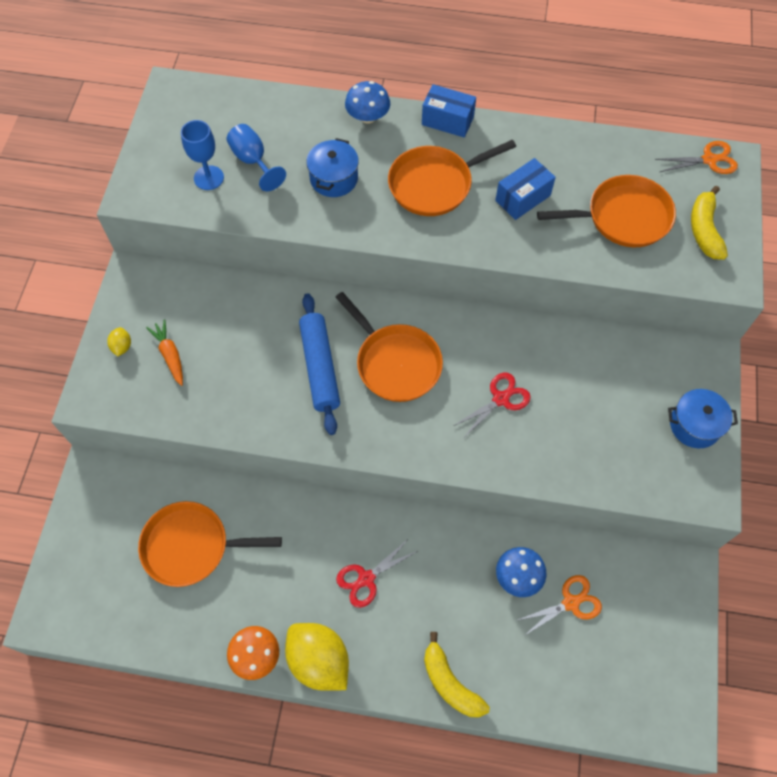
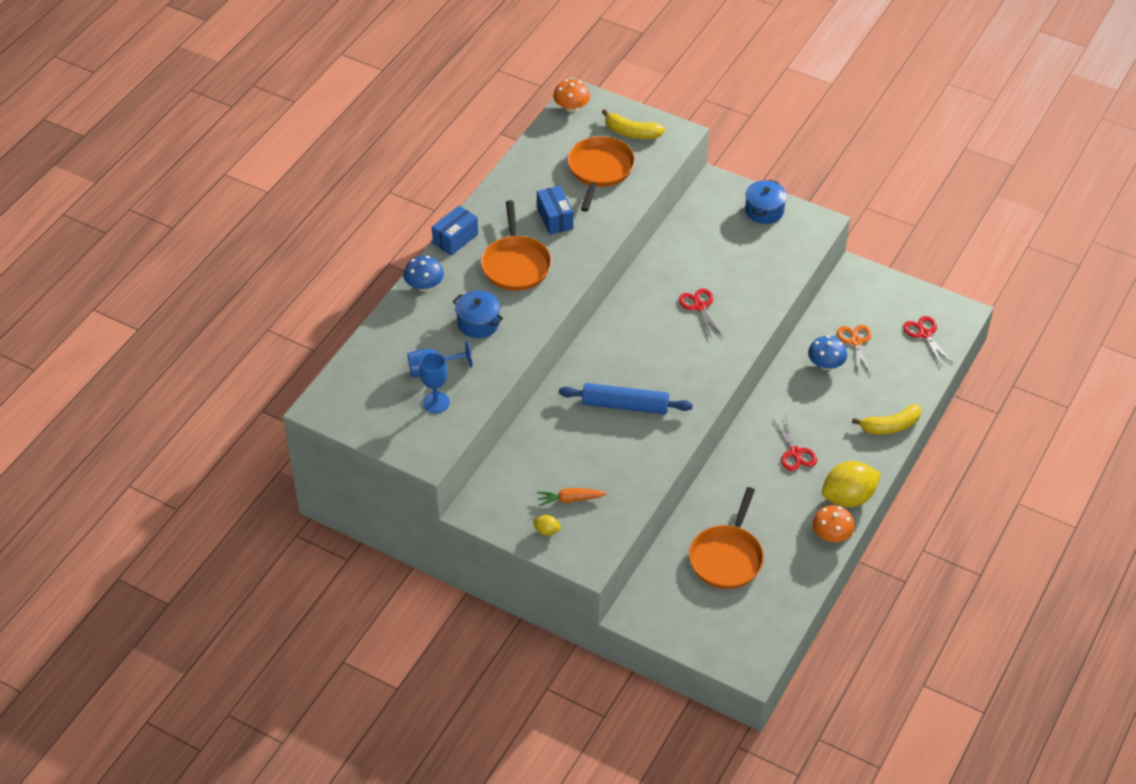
camera: 70 degrees left, 15 degrees down
orange pan [336,292,443,402] -> none
orange scissors [655,141,738,174] -> orange mushroom [553,79,590,113]
none -> red scissors [903,316,953,366]

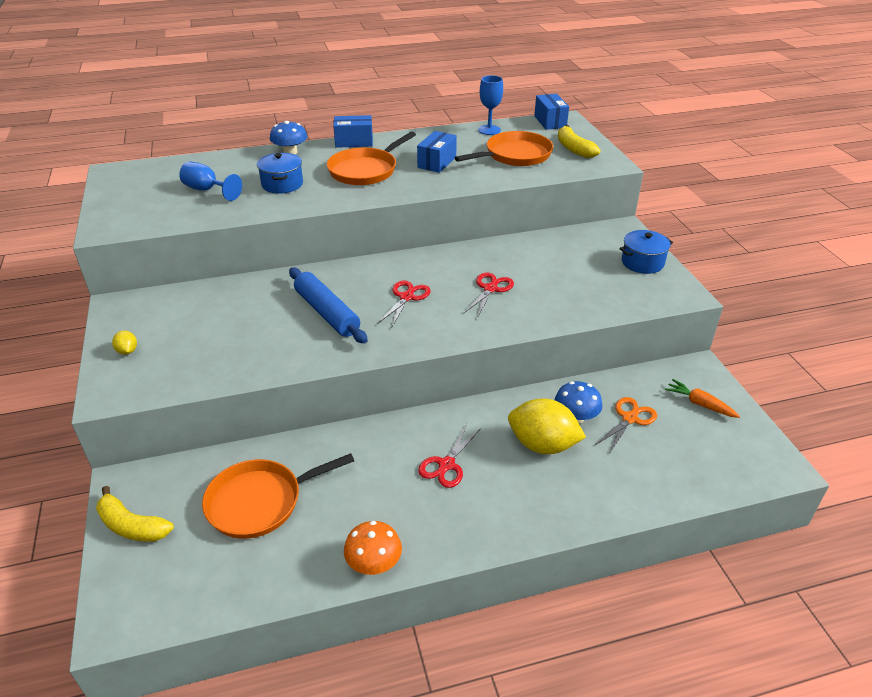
camera: 45 degrees right, 10 degrees down
blue goblet [419,353,450,413] -> blue goblet moved to [478,75,503,135]
orange carrot [537,488,607,506] -> orange carrot moved to [665,379,741,418]
orange mushroom [553,79,590,113] -> blue box [534,94,569,130]
yellow lemon [822,461,881,507] -> yellow lemon moved to [508,398,586,454]
yellow banana [852,404,921,434] -> yellow banana moved to [96,486,174,542]
red scissors [903,316,953,366] -> red scissors moved to [378,281,431,327]

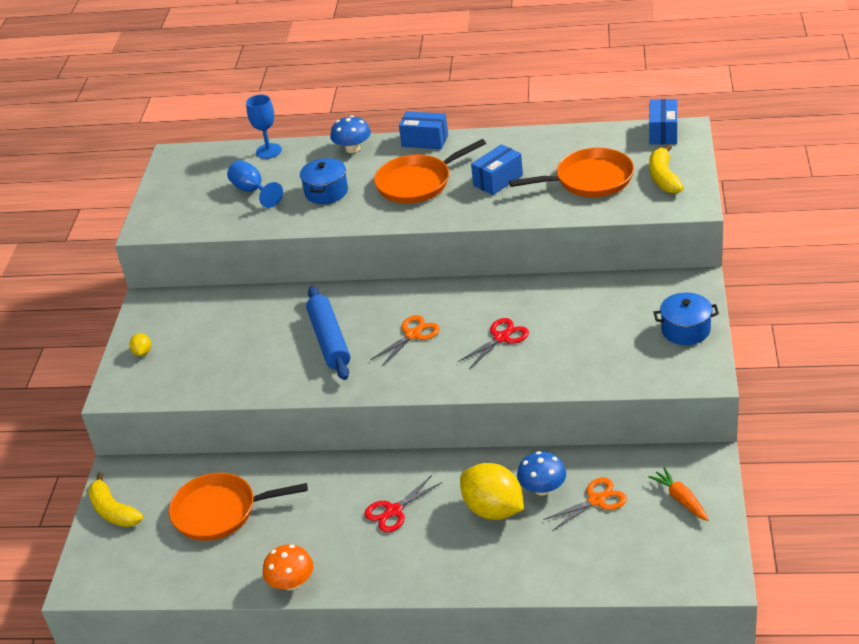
camera: 25 degrees right, 0 degrees up
red scissors [378,281,431,327] -> orange scissors [370,315,440,367]
blue goblet [478,75,503,135] -> blue goblet moved to [246,95,282,159]

